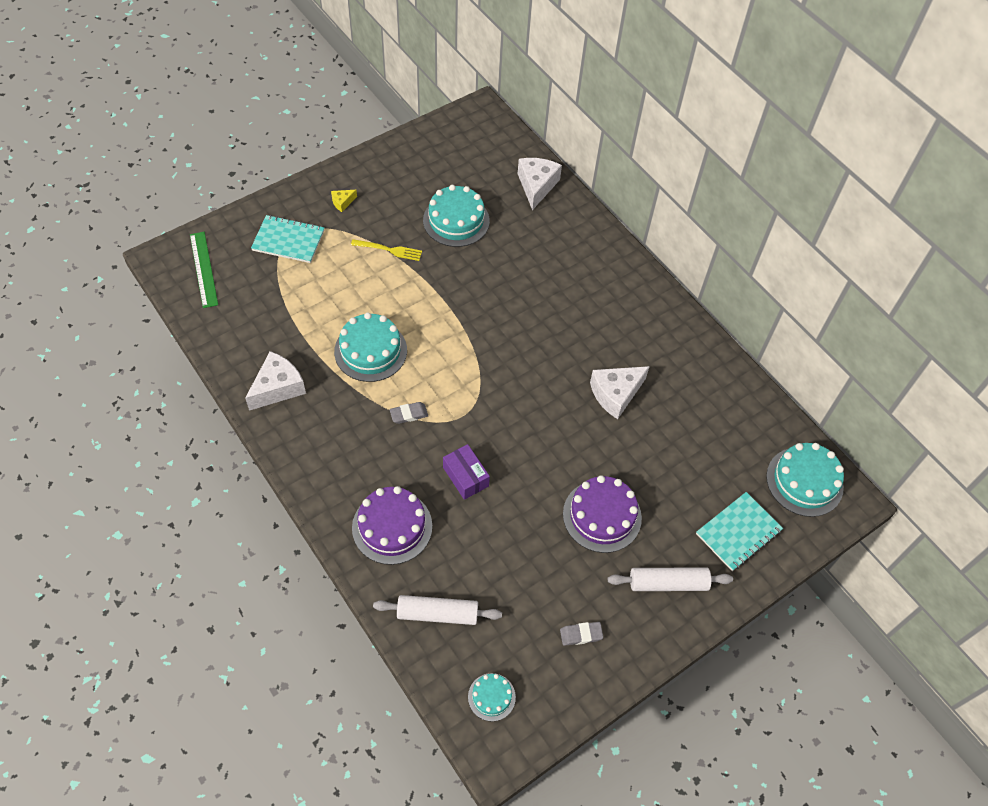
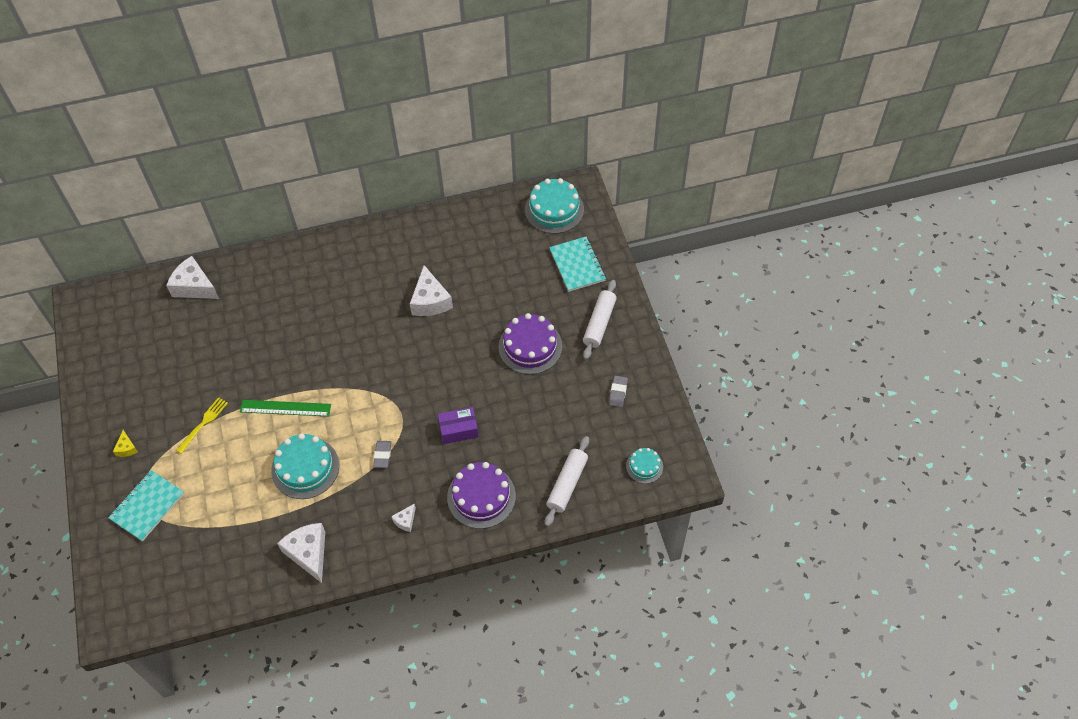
camera: 65 degrees left, 0 degrees up
green ruler [190,232,218,308] -> green ruler moved to [240,400,331,417]
turquoise cake [423,185,490,247] -> none
none -> white cheese [391,503,416,532]

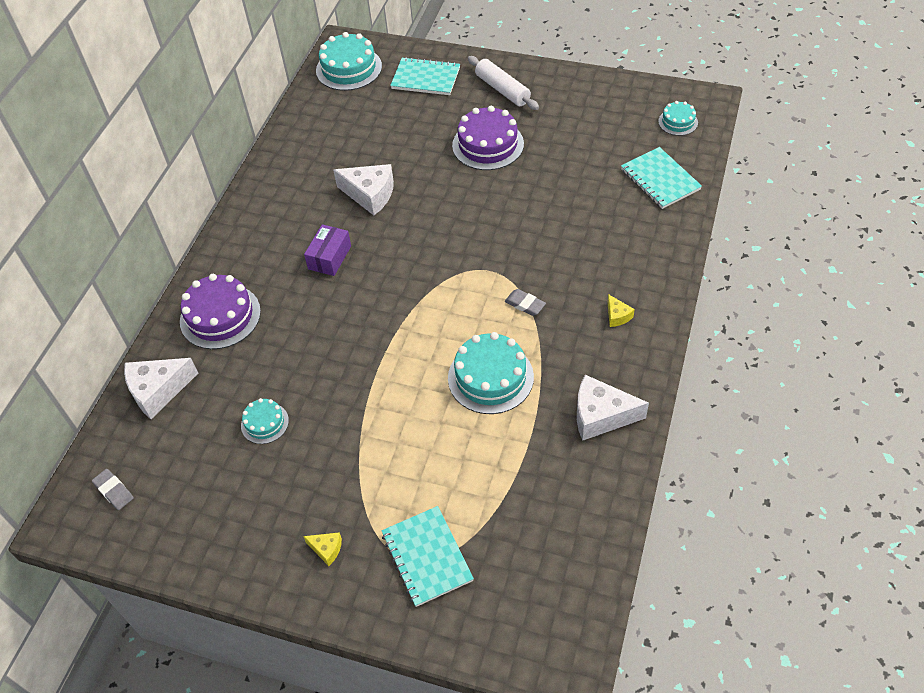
camera: 55 degrees left, 5 degrees down
yellow fork [176,397,228,454] -> none
green ruler [240,400,331,417] -> none
white cheese [391,503,416,532] -> yellow cheese [608,294,635,327]
purple box [438,407,479,444] -> purple box moved to [304,224,351,276]
purple cake [447,462,516,529] -> purple cake moved to [180,274,261,349]
white rolling pin [545,436,589,526] -> turquoise notebook [621,147,702,209]
grey eraser [609,376,628,407] -> grey eraser moved to [92,469,134,510]
none -> turquoise cake [241,398,289,444]

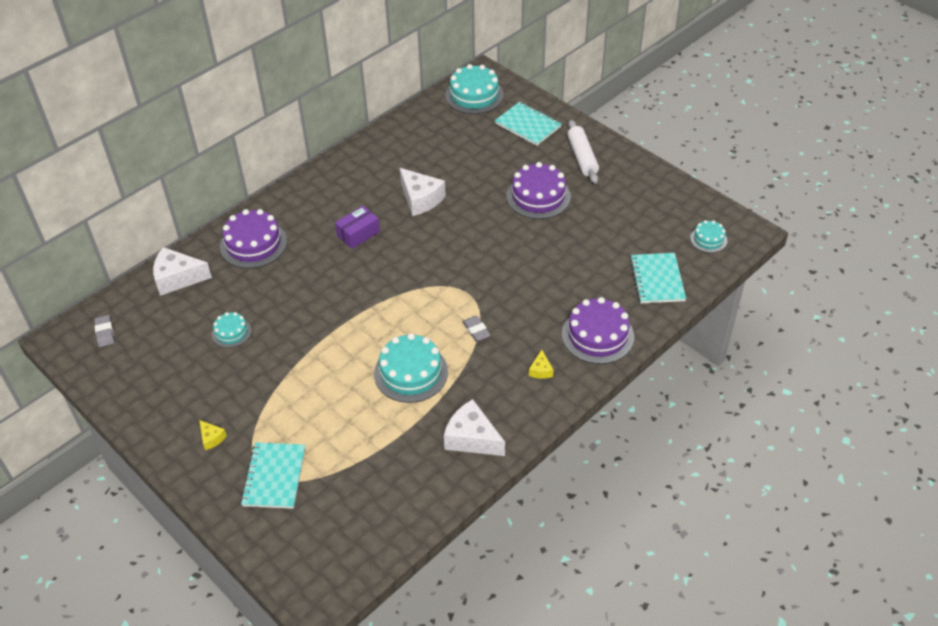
camera: 25 degrees right, 5 degrees down
none -> purple cake [562,297,634,364]

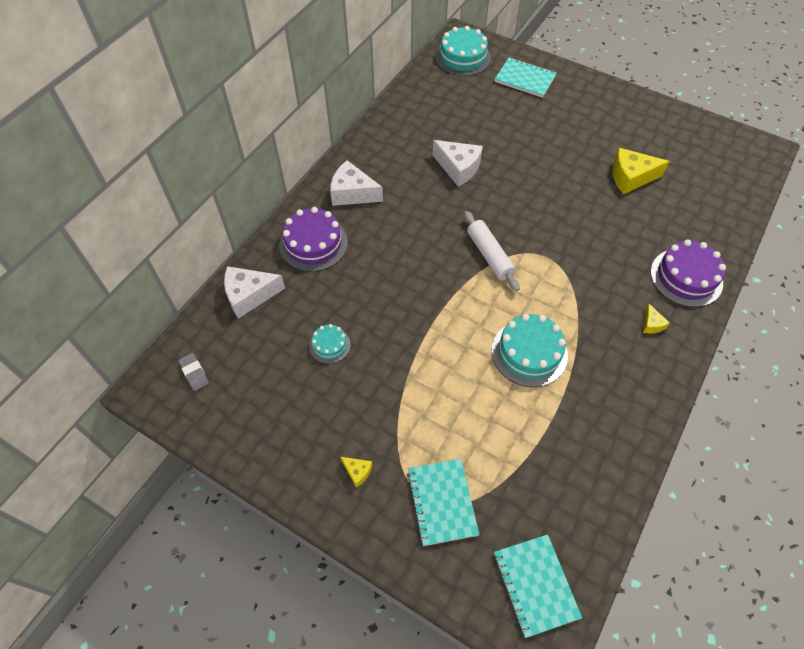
camera: 15 degrees left, 10 degrees up
purple box [335,206,380,249] -> none
white cheese [444,399,505,456] -> white cheese moved to [330,160,383,206]
grey eraser [462,316,491,342] -> none
purple cake [506,162,571,219] -> none
white rolling pin [567,120,599,184] -> white rolling pin moved to [464,211,520,291]
turquoise notebook [630,253,686,303] -> turquoise notebook moved to [494,534,582,638]
turquoise cake [690,220,727,253] -> none
none -> yellow cheese [612,148,669,194]

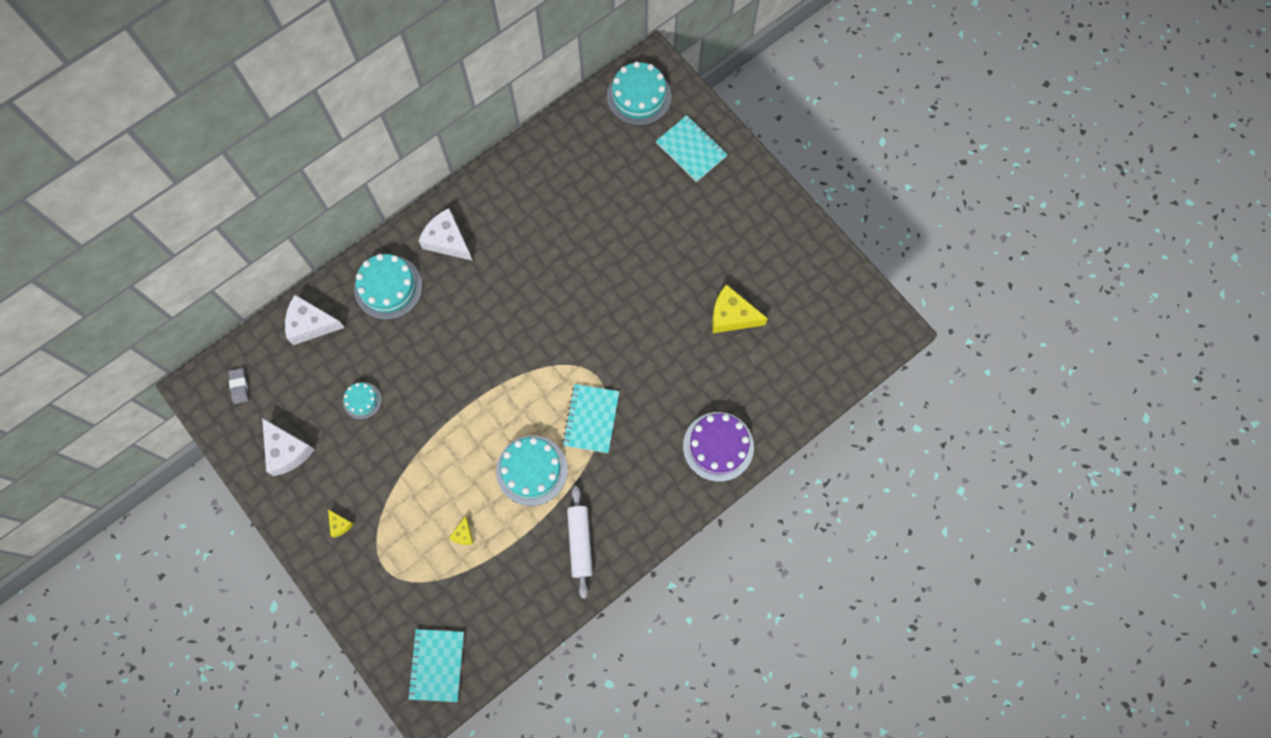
camera: 20 degrees right, 15 degrees up
purple cake [279,207,348,272] -> turquoise cake [354,254,422,320]
turquoise notebook [407,459,479,546] -> turquoise notebook moved to [562,384,619,453]
white cheese [433,140,483,187] -> white cheese moved to [262,418,315,476]
white rolling pin [464,211,520,291] -> white rolling pin moved to [567,486,593,599]
yellow cheese [643,304,670,333] -> yellow cheese moved to [449,516,474,545]

